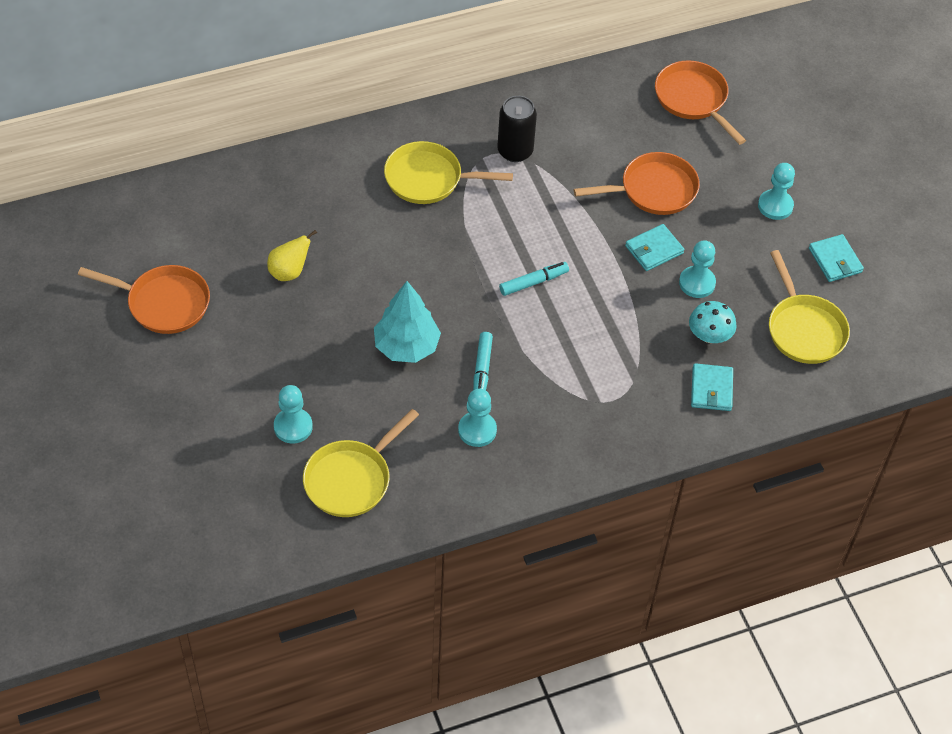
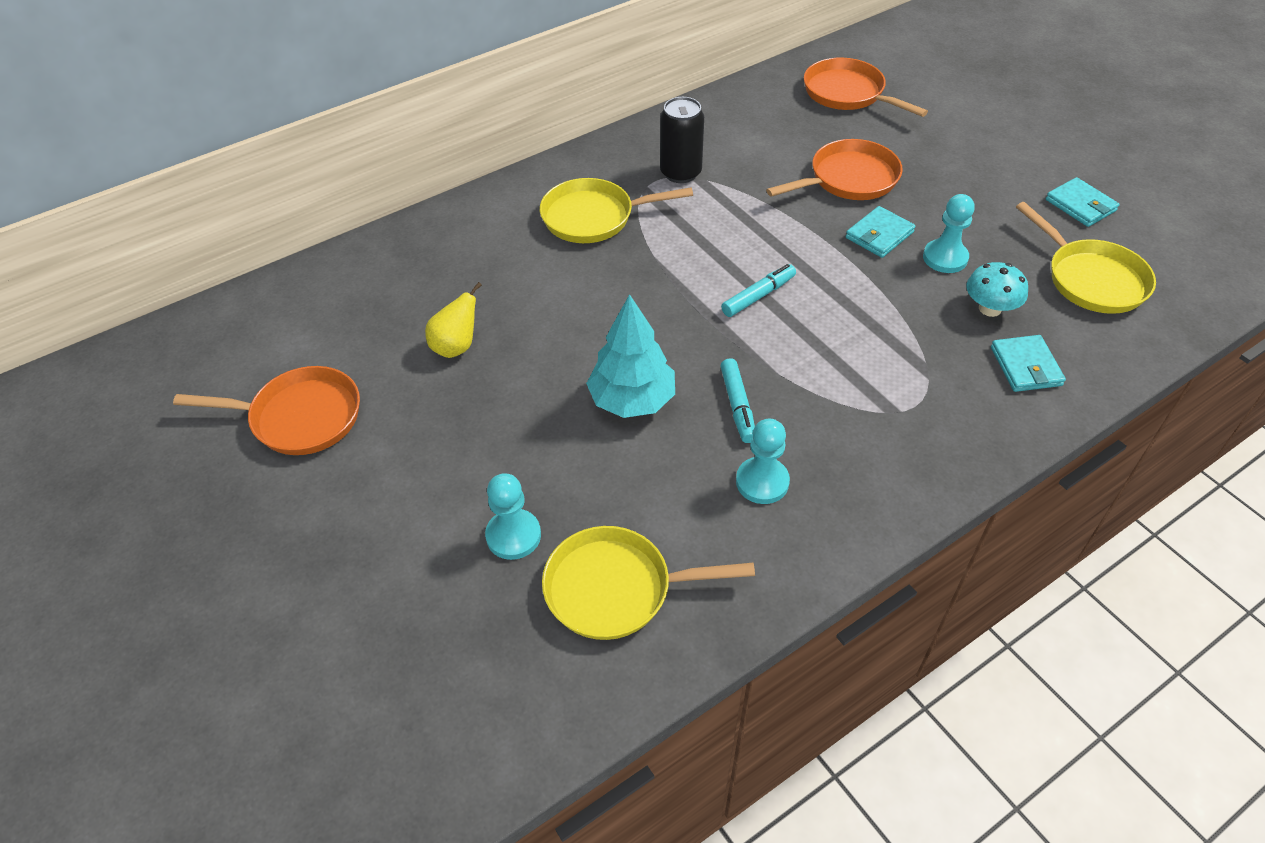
camera: 10 degrees left, 5 degrees down
yellow pan [303,409,419,517] -> yellow pan turned 60 degrees clockwise [542,526,755,640]
turquoise pawn [758,163,795,220] -> none

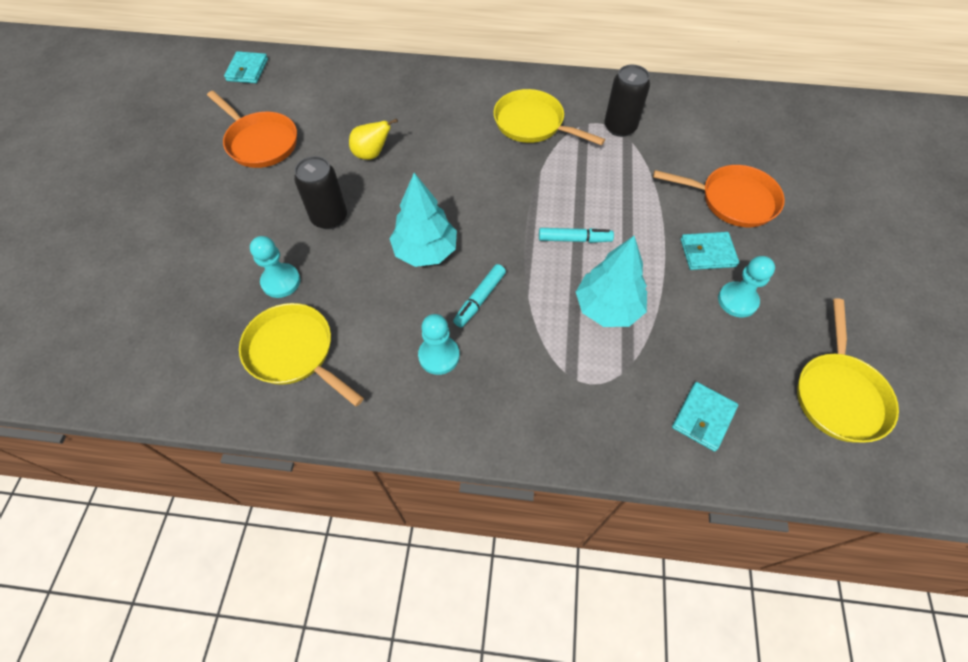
camera: 40 degrees right, 10 degrees up
orange pan [804,58,928,117] -> none
turquoise mushroom [967,262,1028,317] -> none
turquoise wallet [1046,177,1120,227] -> turquoise wallet moved to [224,51,268,83]
none -> black can [294,156,347,229]
none -> turquoise tree [576,236,647,327]

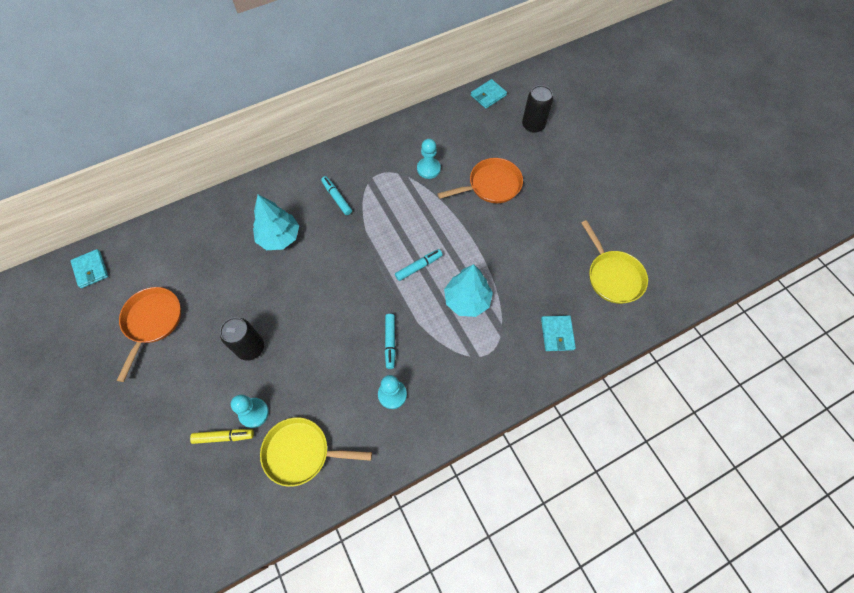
camera: 35 degrees left, 5 degrees up
orange pan [207,91,297,168] -> orange pan turned 90 degrees counterclockwise [117,287,181,382]
yellow pear [349,118,398,160] -> none
turquoise tree [389,173,457,267] -> turquoise tree moved to [253,195,299,250]
yellow pan [493,89,605,145] -> turquoise marker [321,176,352,215]
black can [604,65,650,137] -> black can moved to [522,85,553,133]
turquoise wallet [681,232,739,270] -> turquoise wallet moved to [471,79,507,109]
turquoise pawn [718,256,775,318] -> turquoise pawn moved to [417,139,441,179]
none -> yellow marker [190,429,254,444]

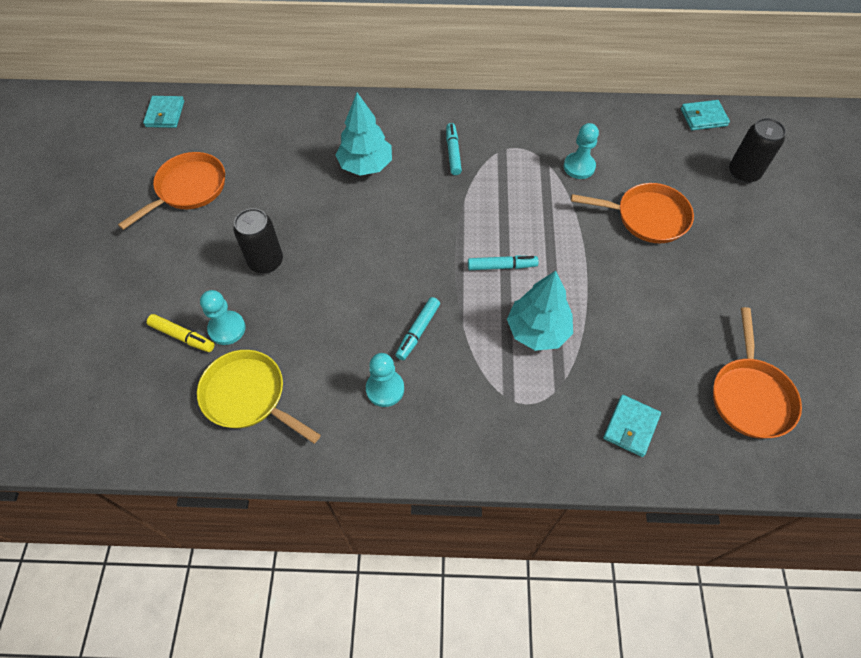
camera: 30 degrees right, 5 degrees down
yellow pan [581,220,648,304] -> orange pan [713,307,802,438]

